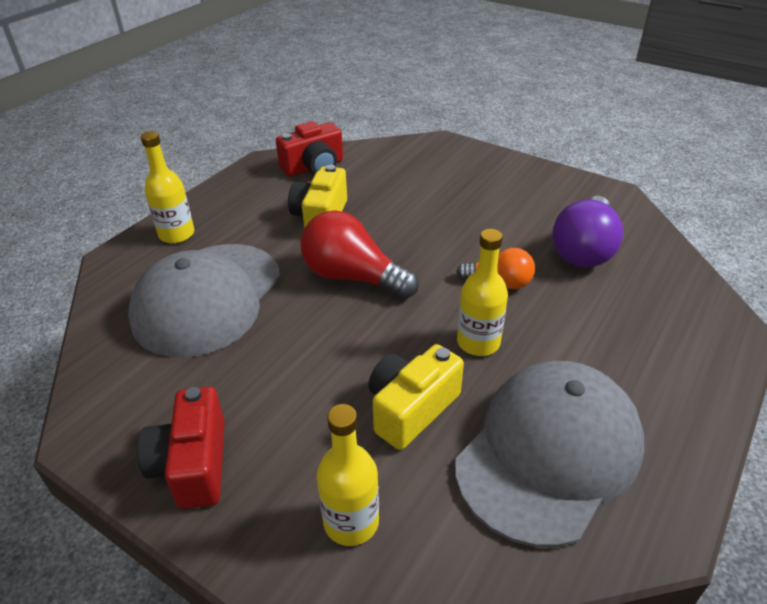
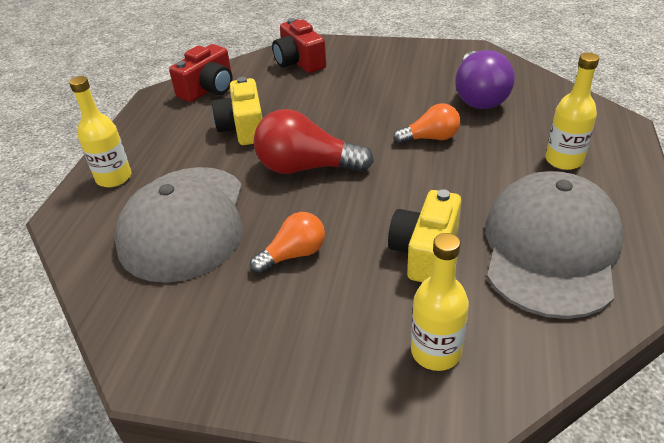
camera: 20 degrees left, 0 degrees up
red camera [137,387,225,509] -> red camera moved to [272,18,326,73]
yellow bottle [457,229,508,356] -> yellow bottle moved to [545,53,599,170]
none -> orange light bulb [250,212,325,274]

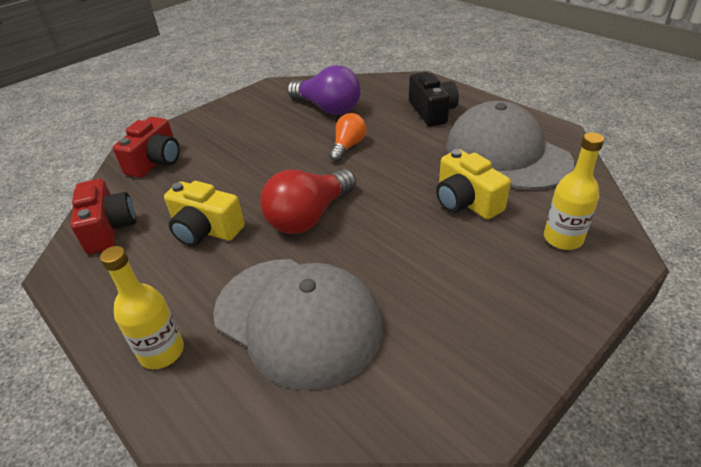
camera: 55 degrees left, 0 degrees up
orange light bulb [250,212,325,274] -> none
red camera [272,18,326,73] -> red camera turned 75 degrees counterclockwise [113,117,180,178]
yellow bottle [545,53,599,170] -> black camera [409,72,459,126]

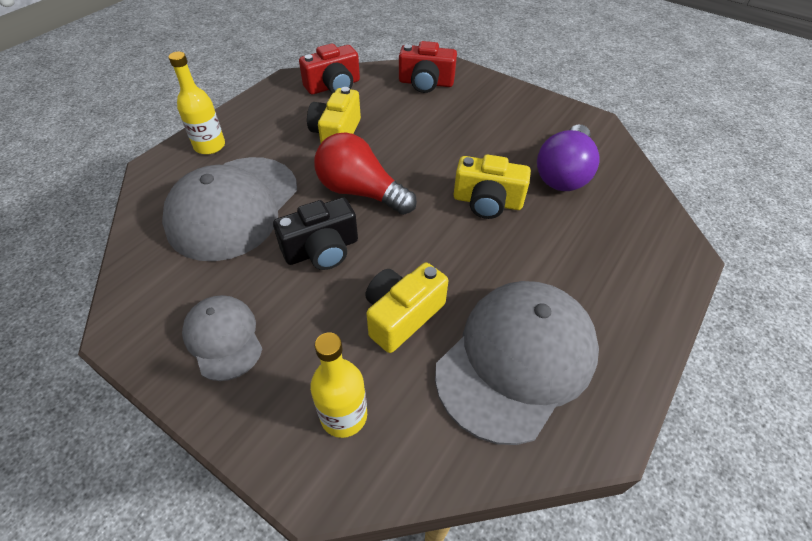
camera: 75 degrees right, 10 degrees up
orange light bulb [329,113,367,162] -> yellow camera [454,154,531,219]
black camera [409,72,459,126] -> black camera moved to [273,197,358,270]
none -> grey cap [182,295,263,381]

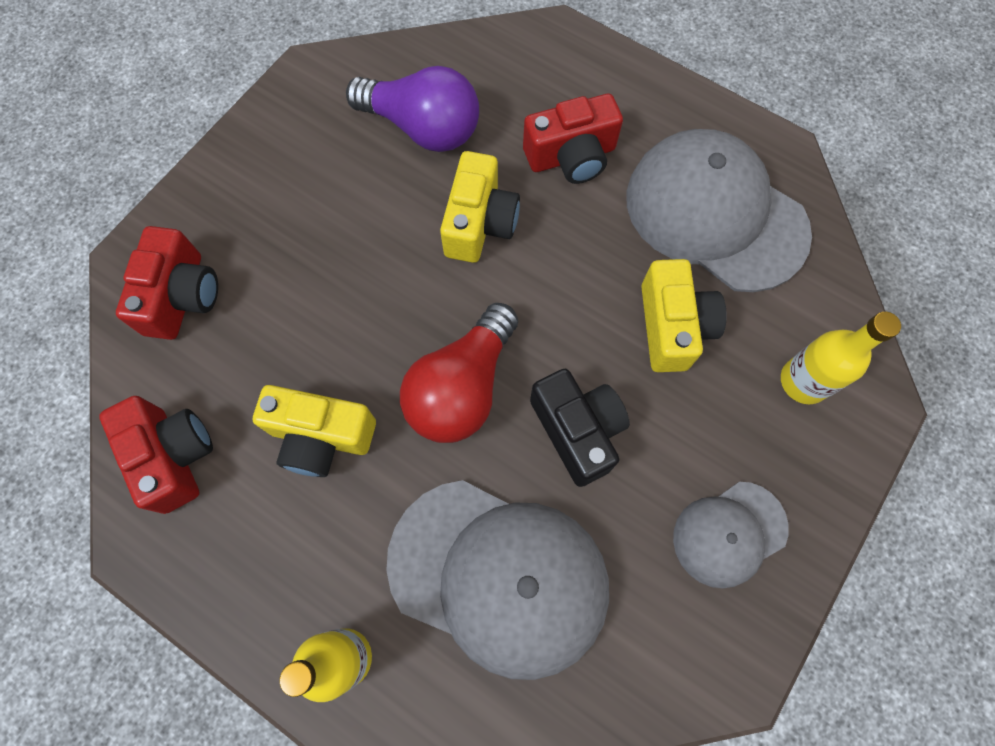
camera: 90 degrees left, 20 degrees up
yellow camera [365,262,448,353] -> yellow camera turned 135 degrees counterclockwise [641,259,727,372]
none -> red camera [523,93,623,184]

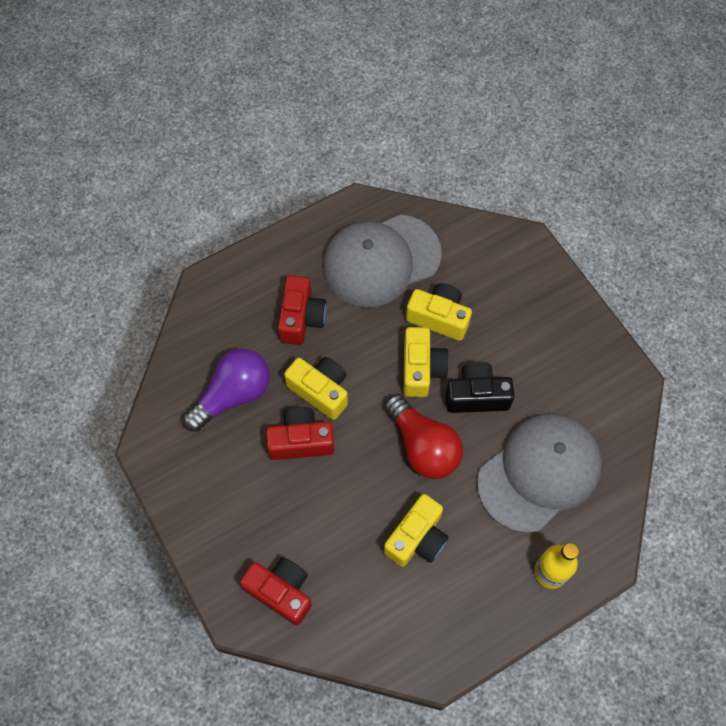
camera: 65 degrees left, 5 degrees down
red camera [99,396,213,514] -> red camera moved to [266,407,335,460]
grey cap [673,482,789,588] -> none
yellow bottle [781,312,901,404] -> none
none -> yellow camera [404,327,449,397]

